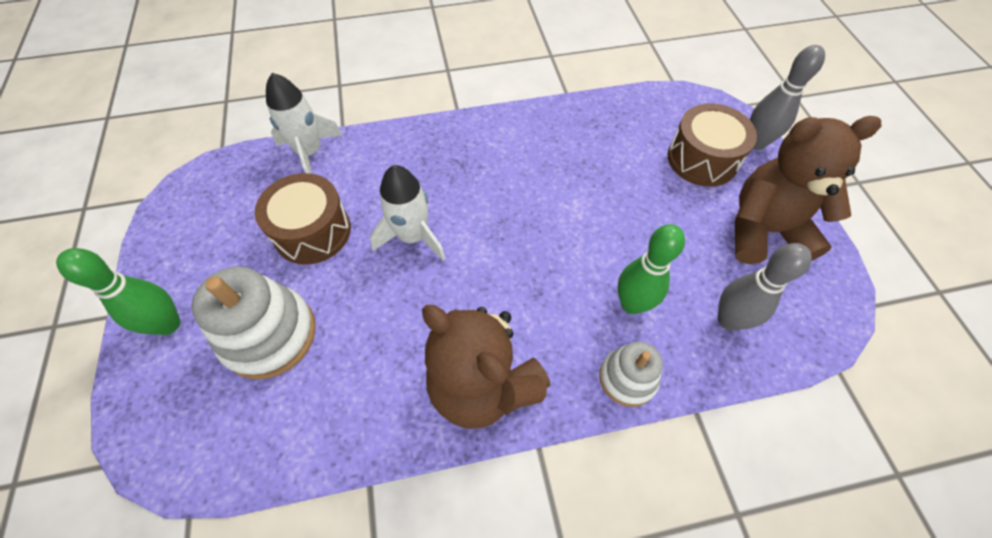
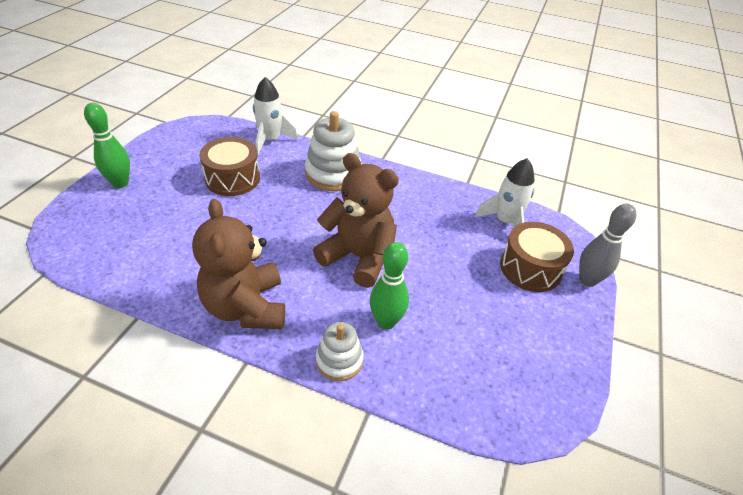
camera: 30 degrees right, 15 degrees down
white stacking toy [192,266,316,379] -> white stacking toy moved to [305,111,362,191]
white rocket [370,165,445,260] -> white rocket moved to [475,158,535,227]
grey bowling pin [718,243,812,331] -> none
brown teddy bear [735,116,881,264] -> brown teddy bear moved to [313,153,399,288]

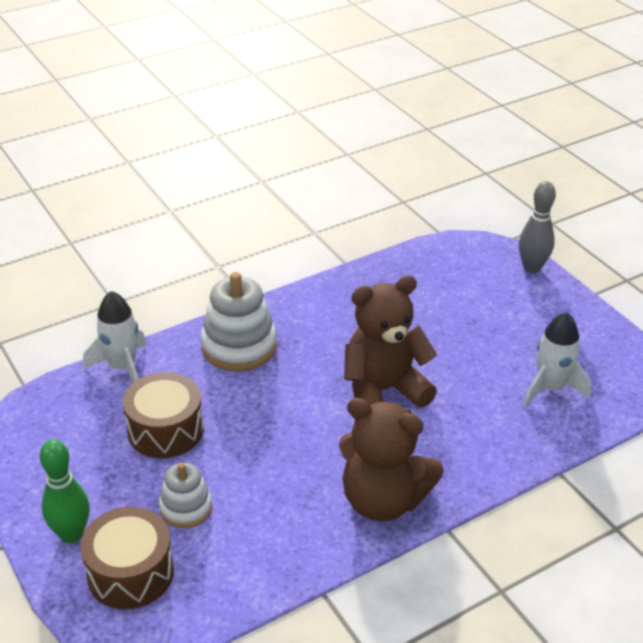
camera: 50 degrees left, 5 degrees down
white stacking toy [316,322,364,381] -> white stacking toy moved to [159,463,212,528]
green bowling pin [370,242,409,330] -> none
white rocket [475,158,535,227] -> white rocket moved to [523,312,591,408]
brown drum [500,222,574,292] -> brown drum moved to [80,507,174,609]

